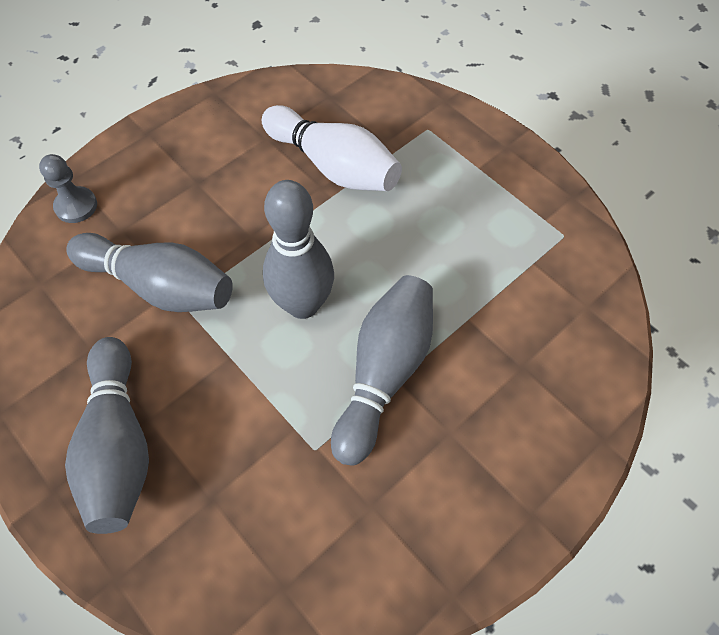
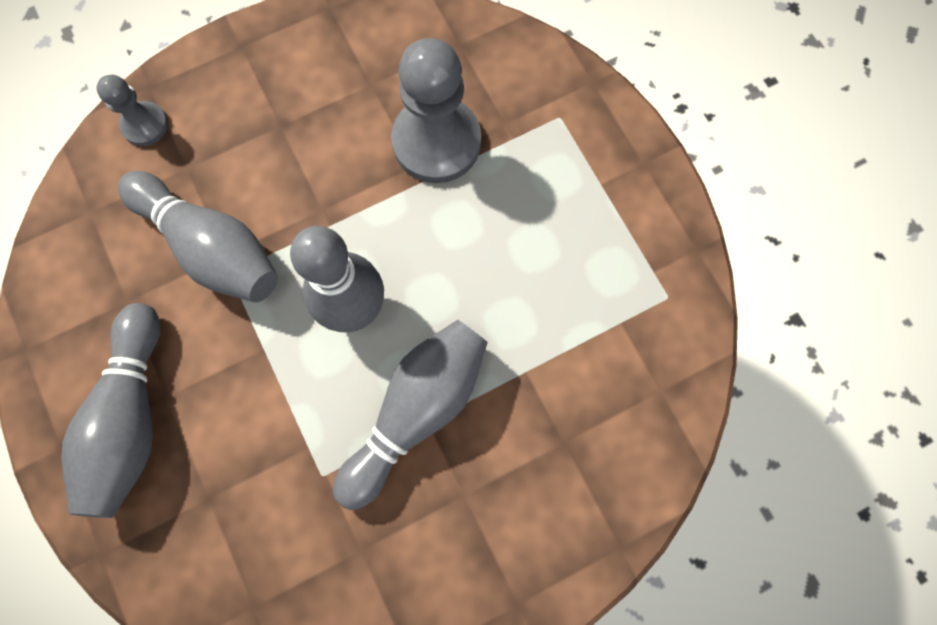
camera: 15 degrees right, 15 degrees up
white bowling pin [262,105,402,191] -> grey pawn [391,38,481,183]

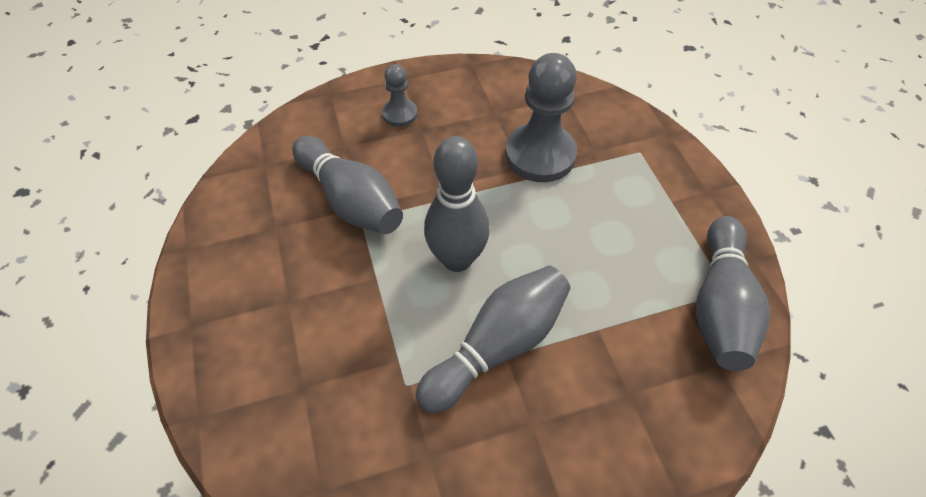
camera: 10 degrees right, 20 degrees down
grey bowling pin [61,303,161,518] -> grey bowling pin moved to [695,216,770,371]
grey pawn [96,75,168,146] -> grey pawn moved to [382,64,417,127]

